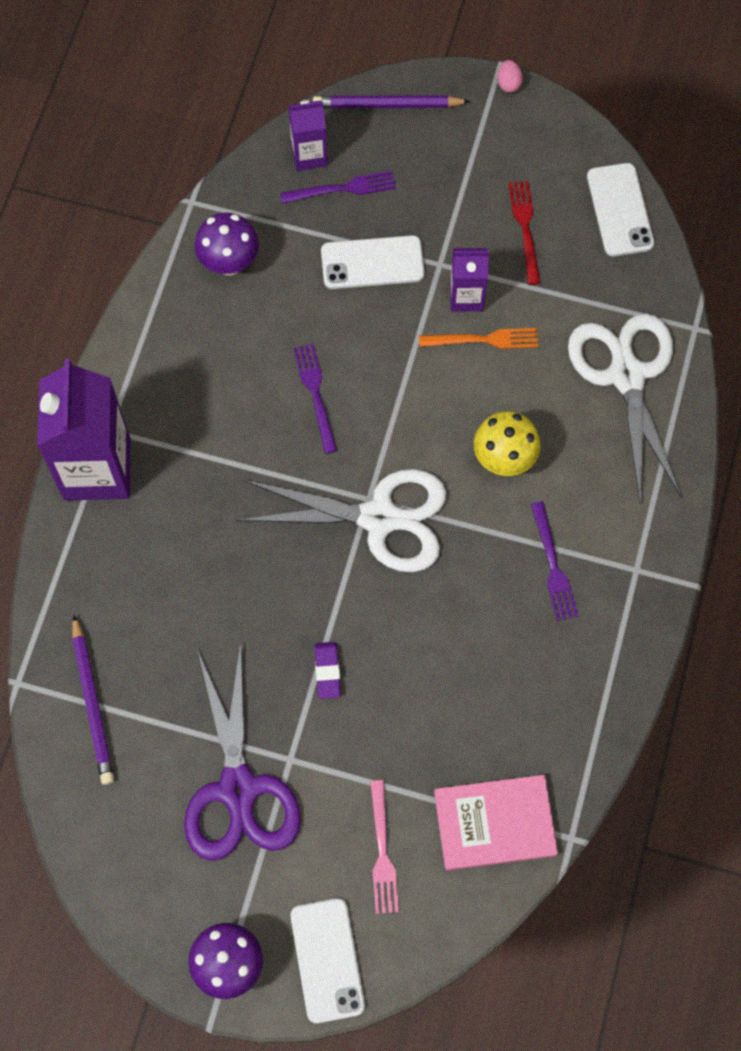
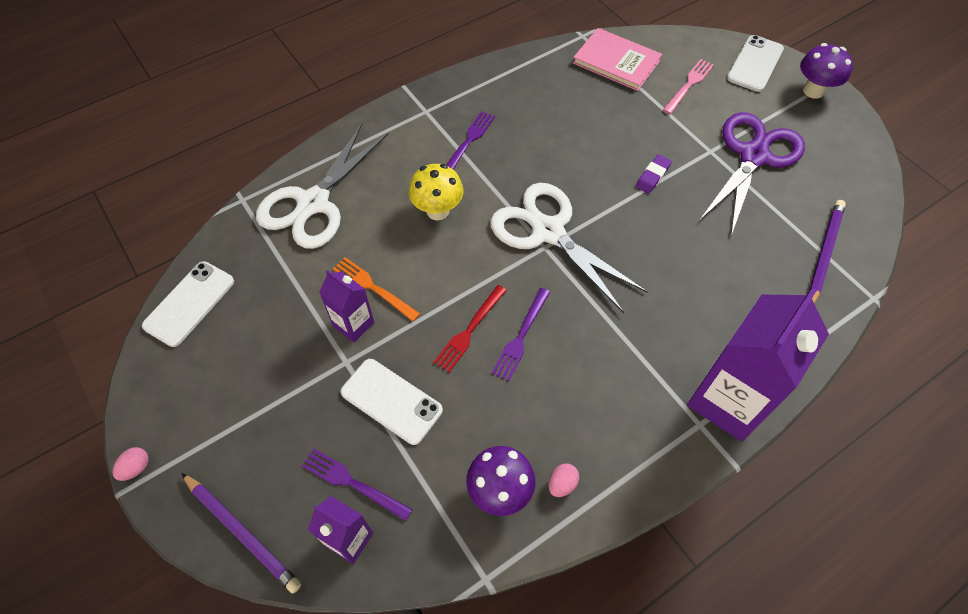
camera: 140 degrees left, 10 degrees down
red fork [508,181,540,285] -> red fork moved to [433,285,507,372]
none -> pink egg [549,464,579,497]

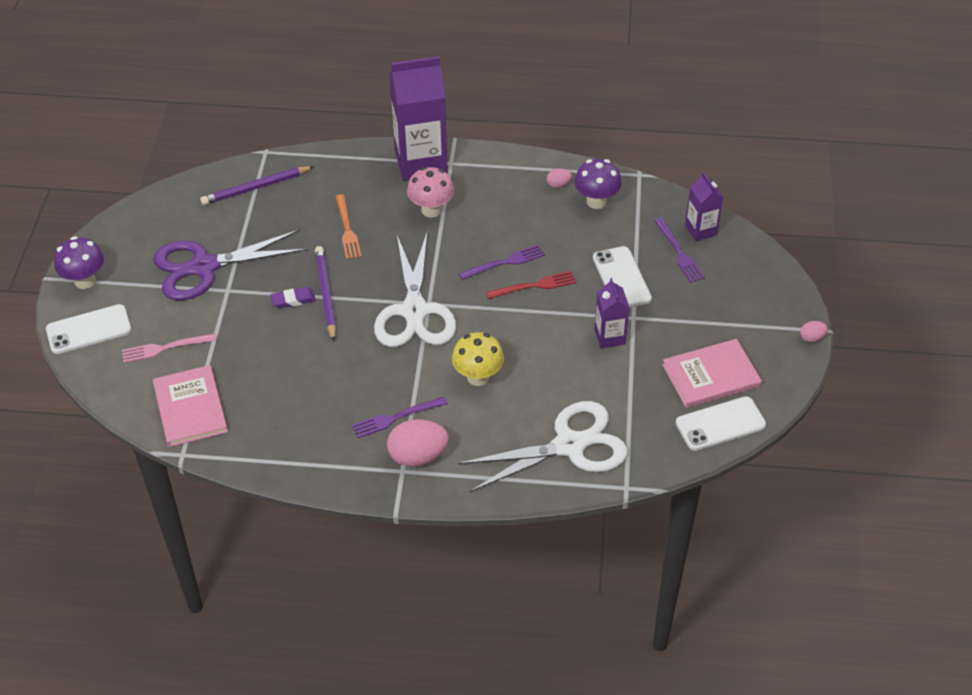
camera: 140 degrees left, 10 degrees down
purple pencil [181,473,301,594] -> purple pencil moved to [315,246,336,342]
orange fork [333,257,420,322] -> orange fork moved to [335,194,362,259]
none -> pink egg [387,419,449,467]
none -> pink mushroom [407,167,454,218]
none -> pink book [662,339,762,408]

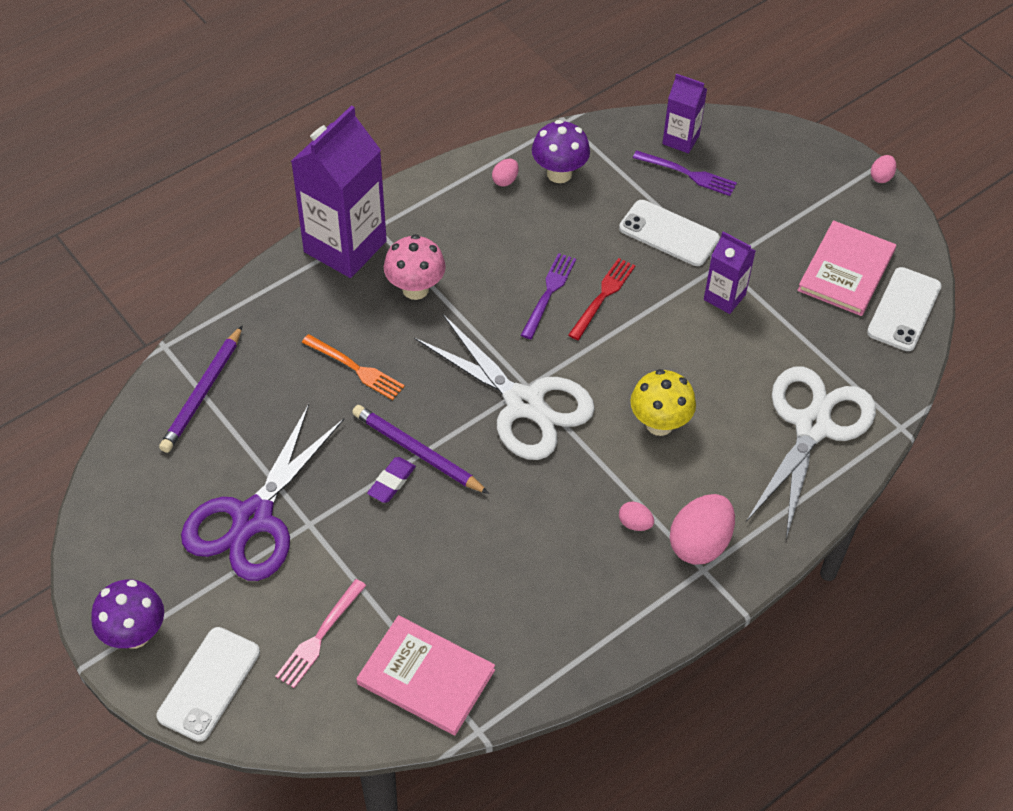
camera: 45 degrees left, 5 degrees up
purple fork [352,397,447,438] -> pink egg [619,502,654,531]

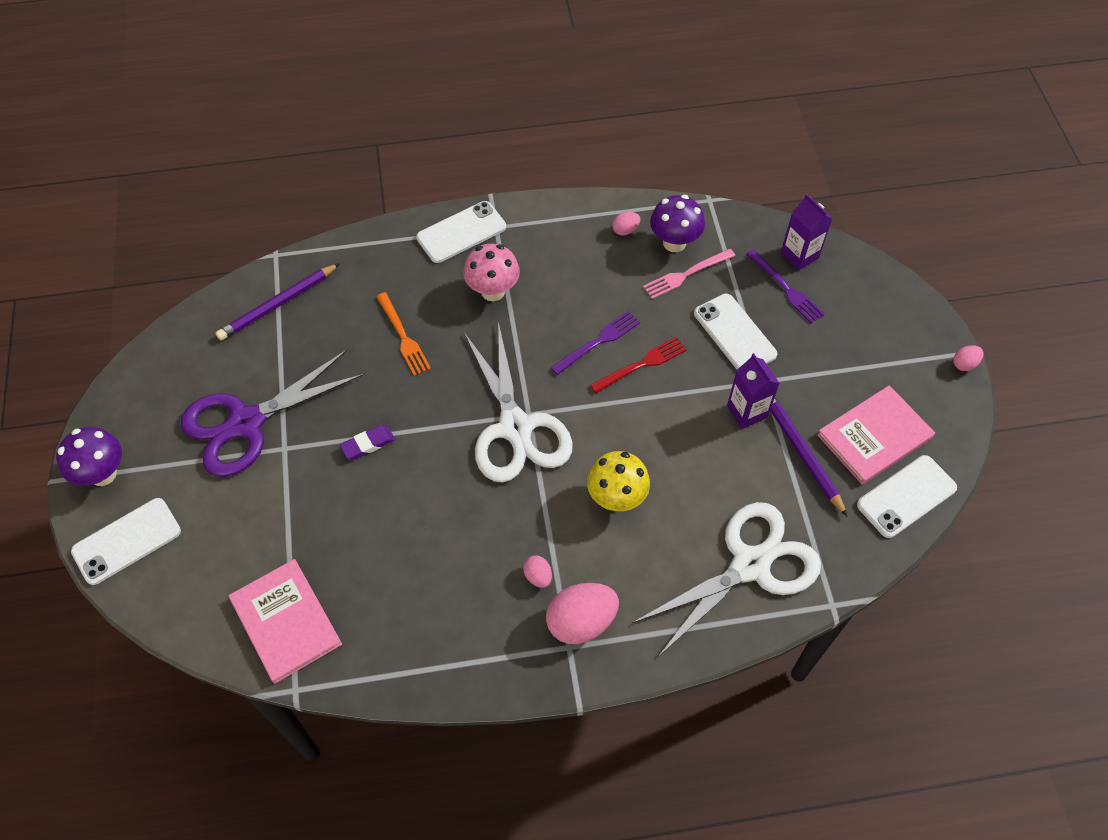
camera: 30 degrees right, 5 degrees up
pink fork [275,579,366,688] -> pink fork moved to [643,249,735,299]
purple carton [291,105,387,278] -> white phone [416,201,506,263]
purple pencil [352,405,489,494] -> purple pencil moved to [770,398,848,517]

